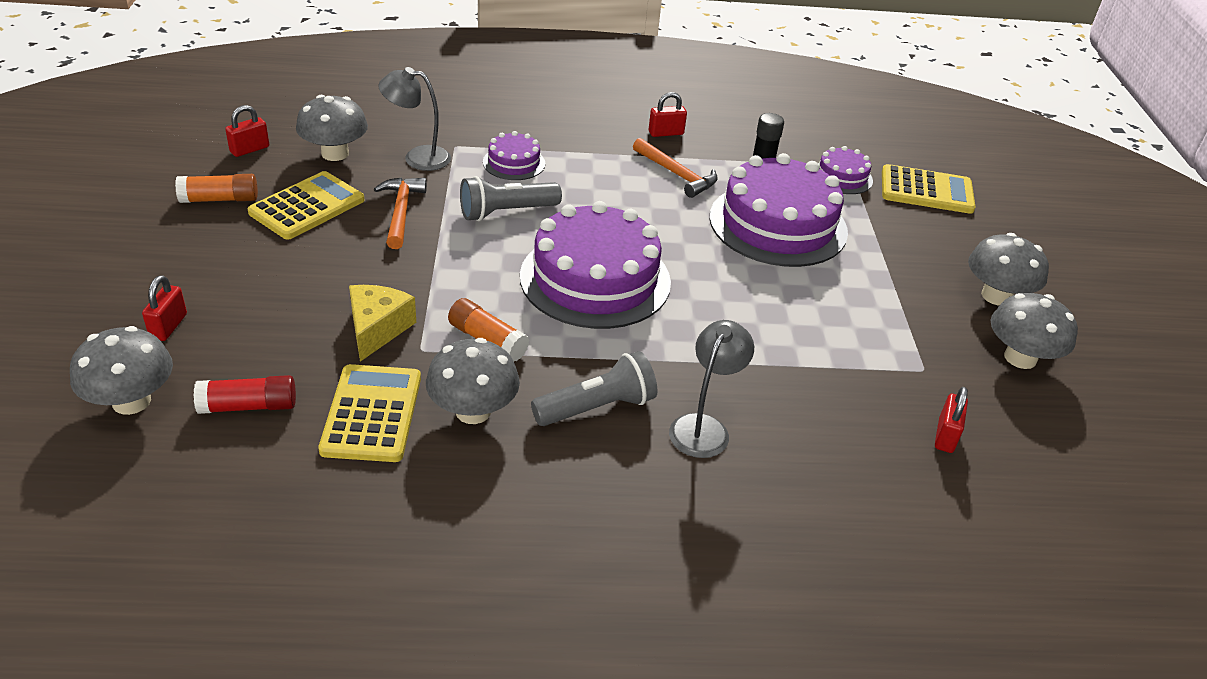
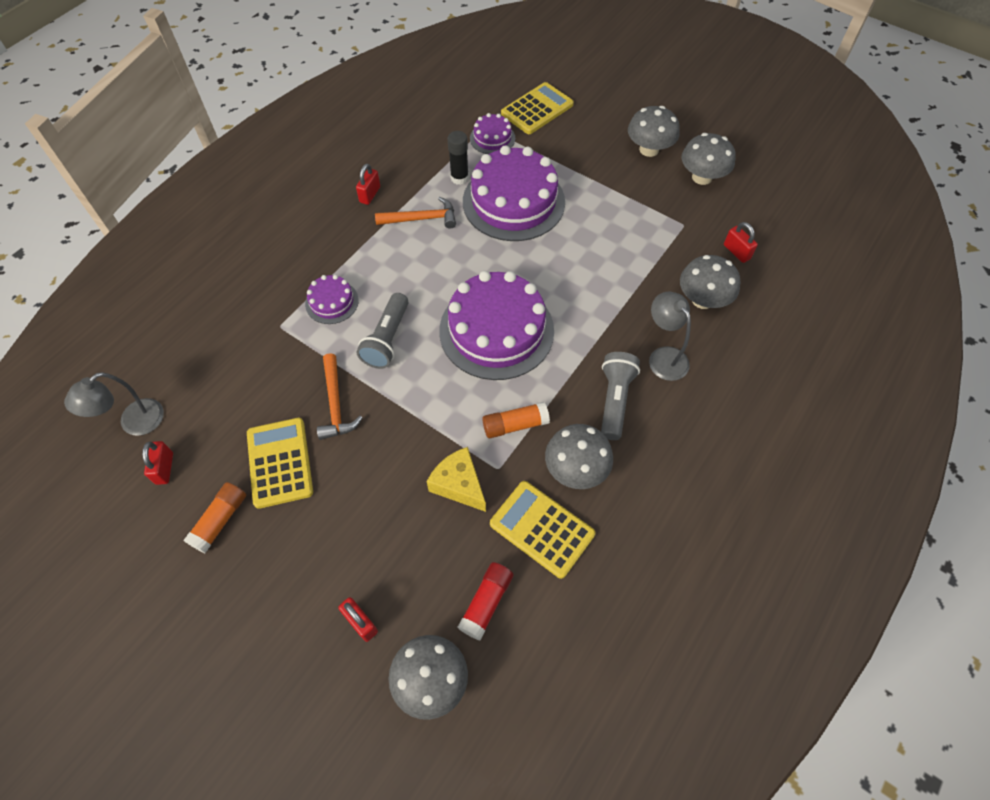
camera: 50 degrees left, 20 degrees up
grey mushroom [296,95,368,161] -> grey mushroom moved to [680,255,740,309]
orange hammer [374,177,427,249] -> orange hammer turned 135 degrees counterclockwise [317,353,363,440]
grey lamp [378,67,451,171] -> grey lamp moved to [64,372,164,436]

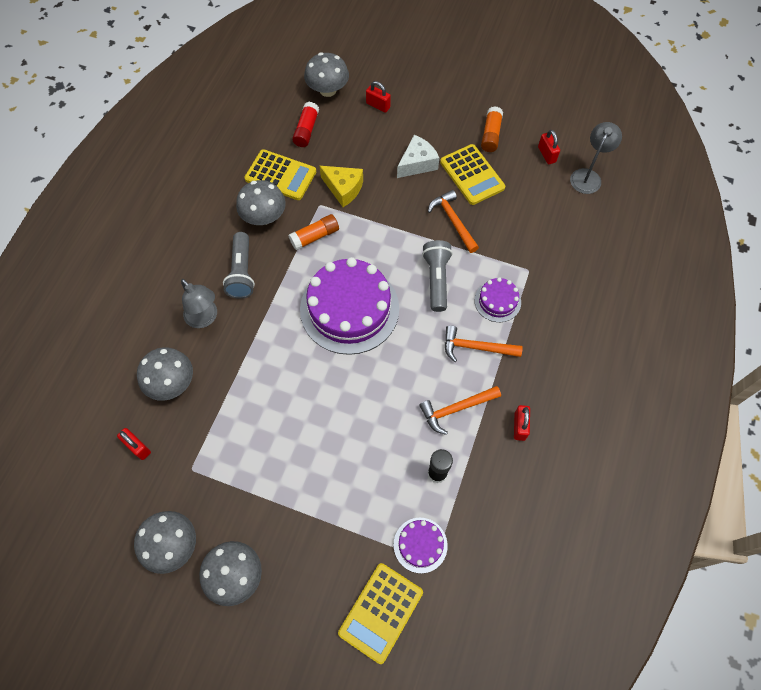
camera: 165 degrees right, 5 degrees up
purple cake [463,145,565,241] -> none
none -> white cheese [397,135,439,178]
none -> orange hammer [445,325,523,362]

